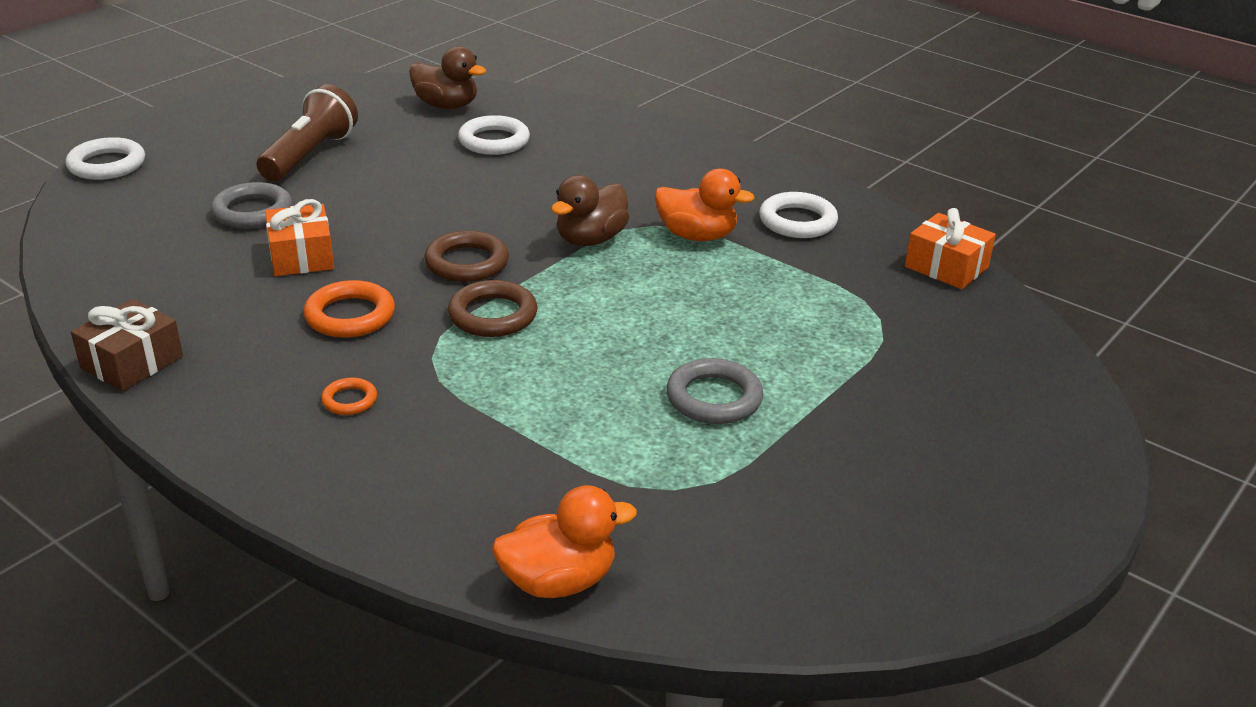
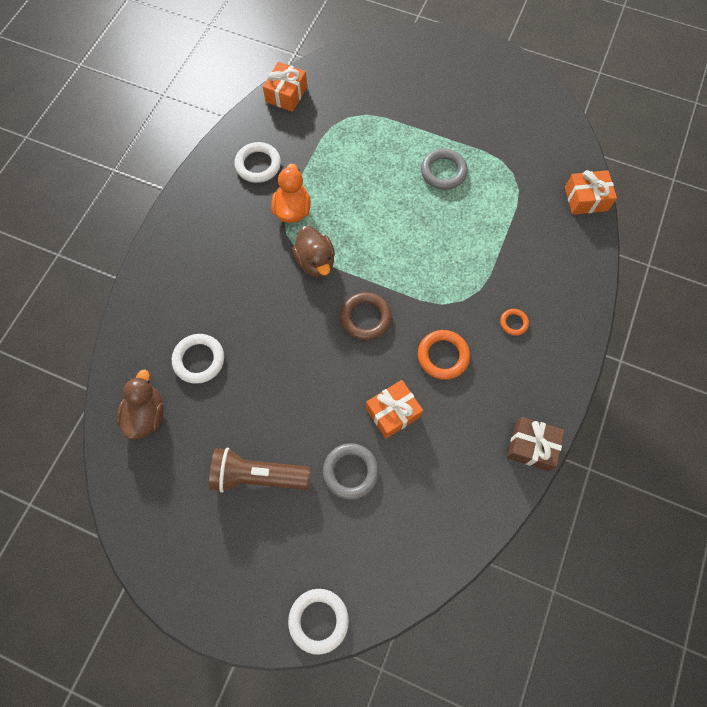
camera: 105 degrees left, 35 degrees up
brown ring [448,280,537,337] -> none
orange duck [492,485,637,598] -> orange gift [565,170,617,215]
brown duck [551,175,629,246] -> brown duck turned 45 degrees clockwise [292,226,335,277]

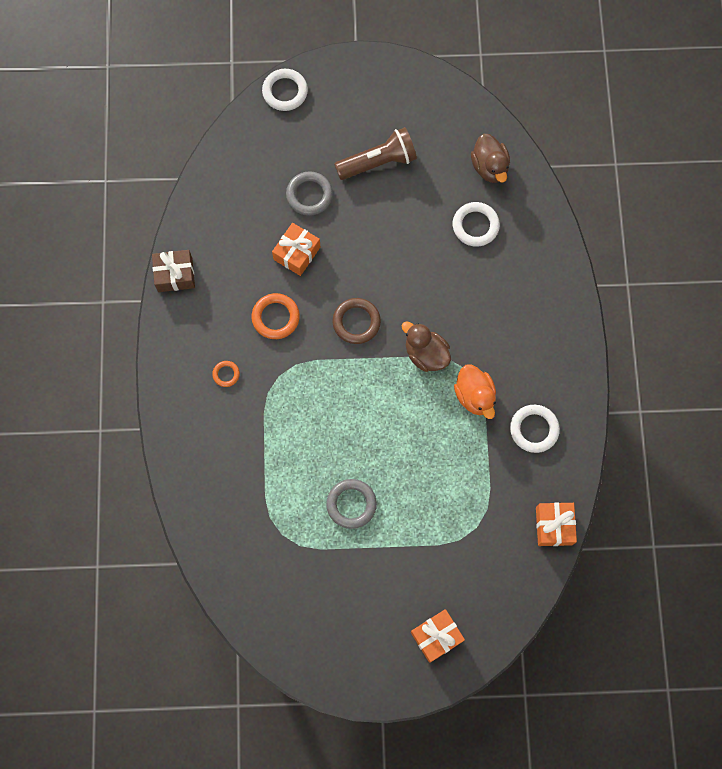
camera: 155 degrees right, 5 degrees up
orange gift [565,170,617,215] -> orange gift moved to [411,609,465,663]

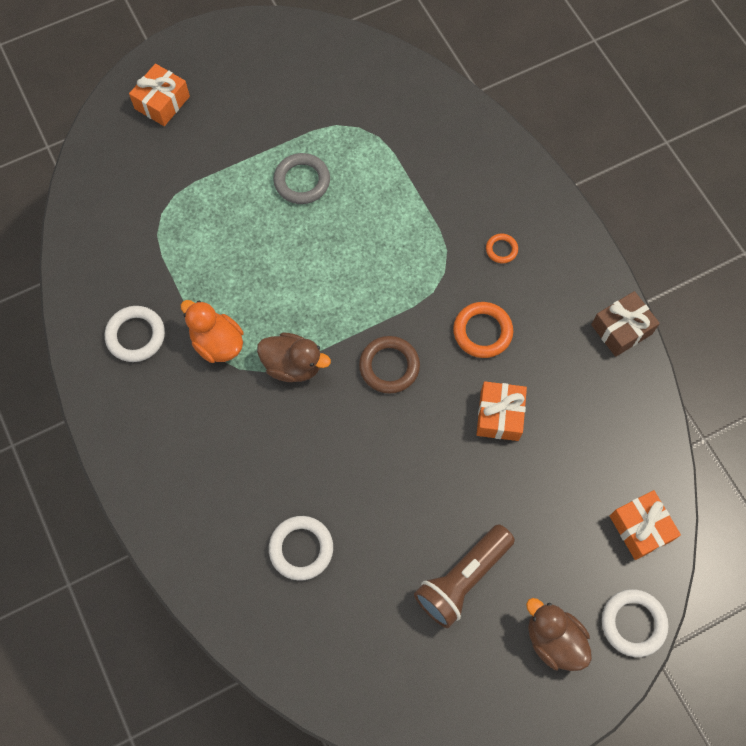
camera: 155 degrees right, 5 degrees down
grey ring [286,171,333,216] -> none
brown duck [471,134,510,183] -> brown duck moved to [526,598,592,671]
orange gift [536,502,577,546] -> orange gift moved to [610,490,681,560]

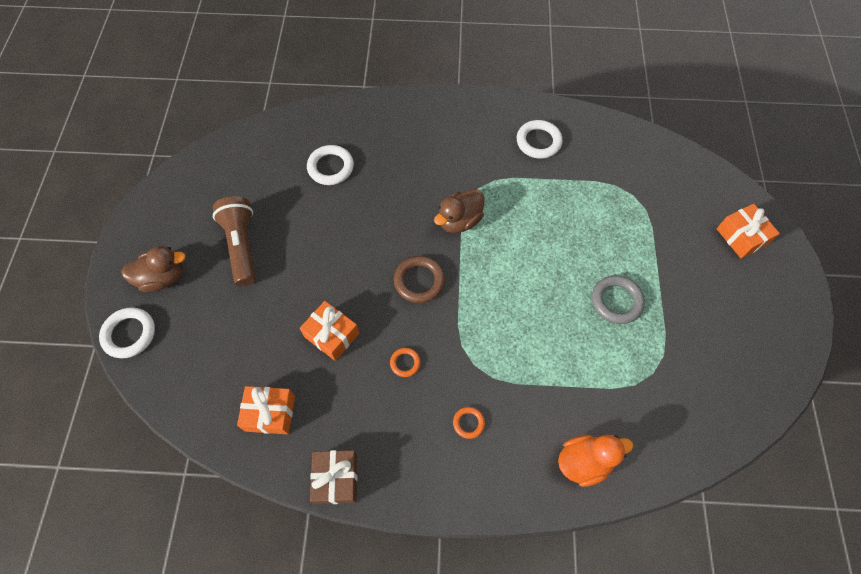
camera: 120 degrees right, 5 degrees down
orange duck [180,300,243,363] -> orange duck moved to [558,435,633,487]
orange ring [453,302,513,358] -> orange ring [390,348,421,377], size x0.56
orange gift [610,490,681,560] -> orange gift moved to [237,386,295,434]

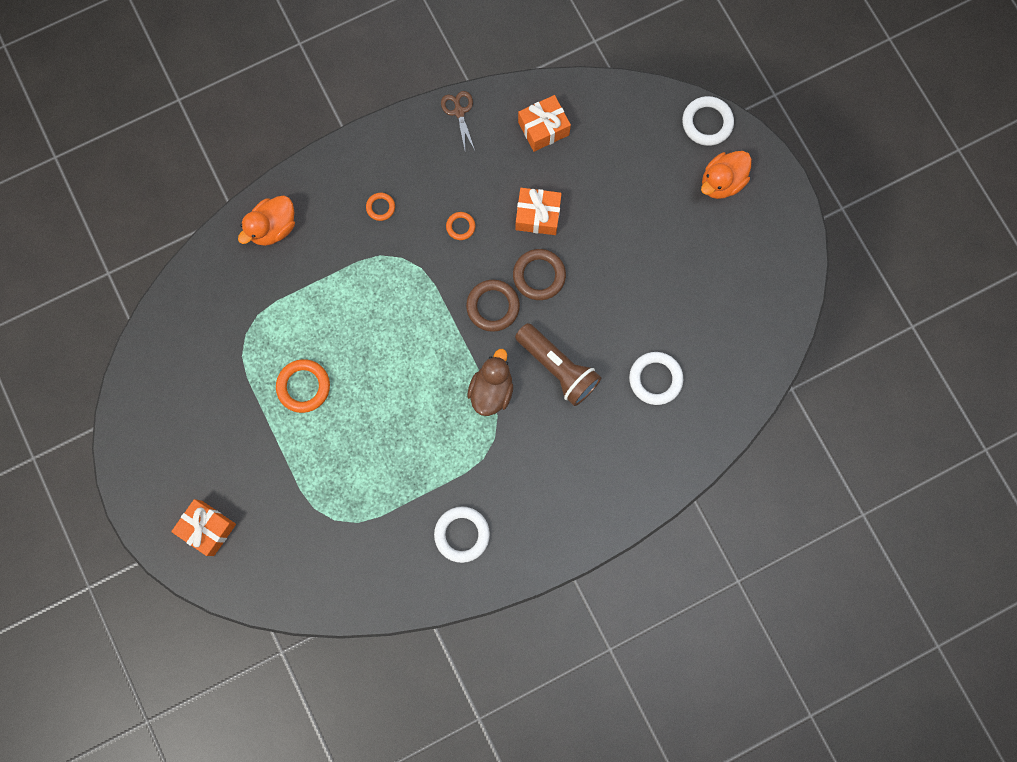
camera: 150 degrees right, 15 degrees up
brown duck [121,246,186,292] -> orange duck [701,151,752,199]
brown flashlight [213,196,256,286] -> brown flashlight moved to [515,323,601,406]
brown gift [310,450,357,504] -> brown scissors [441,91,475,150]
grey ring [592,275,645,324] -> orange ring [276,359,330,413]
none -> brown ring [513,249,566,300]

